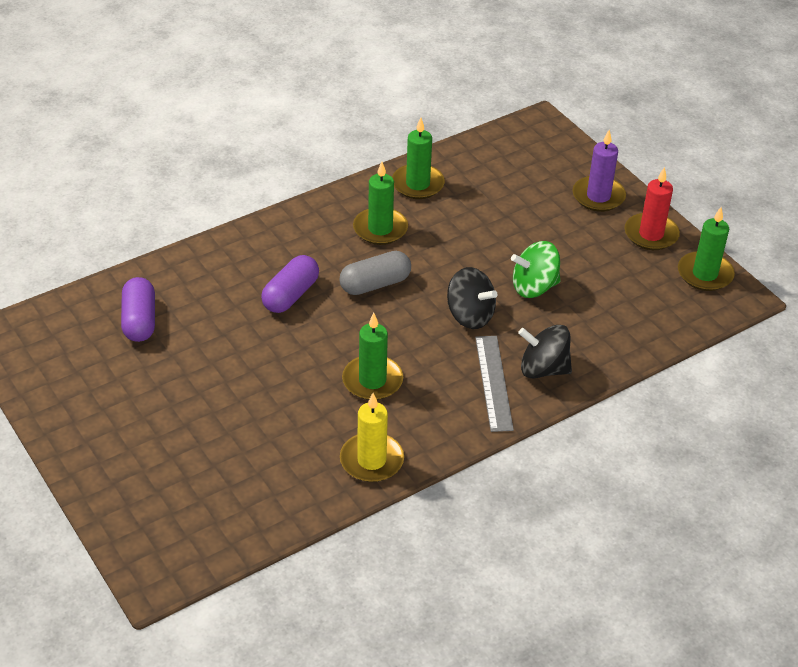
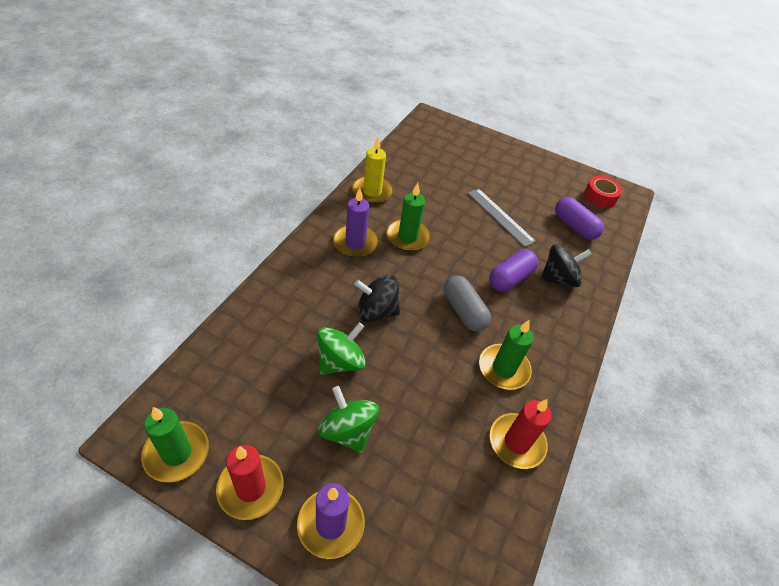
camera: 145 degrees right, 5 degrees up
purple capsule [261,255,319,313] -> purple capsule turned 45 degrees clockwise [489,249,538,291]
grey capsule [340,251,411,295] -> grey capsule turned 60 degrees counterclockwise [444,276,491,332]
green candle [392,118,445,199] -> red candle [490,399,551,469]
grey ruler [475,336,514,432] -> grey ruler moved to [467,188,536,247]
black spinning top [518,325,572,378] -> black spinning top moved to [541,244,592,287]
none -> green spinning top [318,386,379,453]
none -> purple candle [333,188,378,258]
none -> red tape [584,176,622,208]

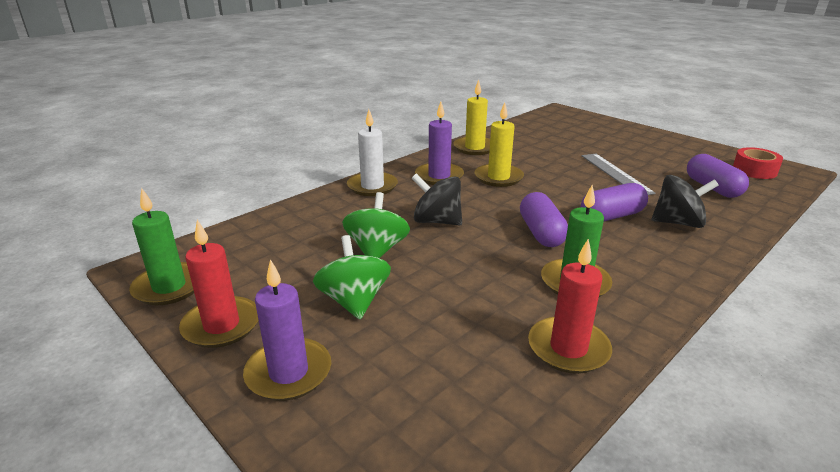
camera: 25 degrees right, 20 degrees down
green spinning top [317,322,366,375] -> green spinning top turned 60 degrees counterclockwise [342,192,410,258]
green candle [386,183,430,251] -> yellow candle [475,102,524,187]
grey capsule [444,276,491,332] -> purple capsule [520,192,568,247]
none -> white candle [347,110,398,196]

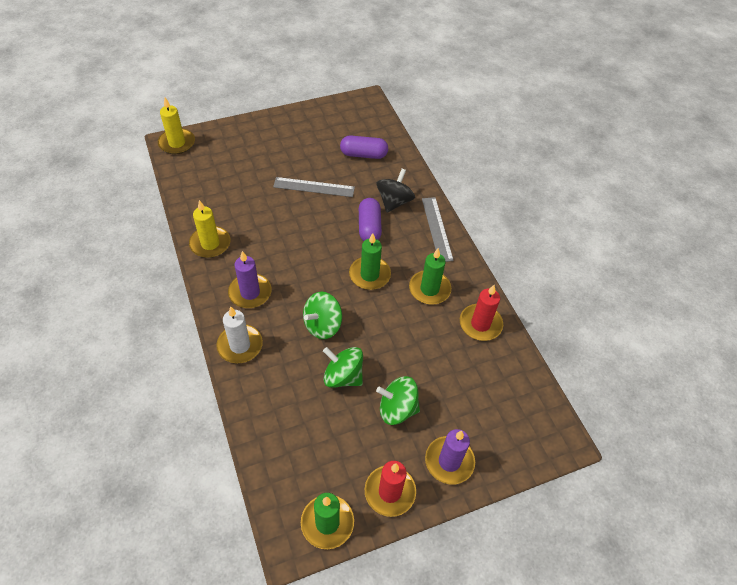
camera: 70 degrees left, 25 degrees up
black spinning top [412,173,462,226] -> green spinning top [303,292,342,339]
yellow candle [475,102,524,187] -> yellow candle moved to [158,98,195,154]
purple capsule [520,192,568,247] -> green candle [349,233,391,290]
red tape [733,147,783,179] -> none
none -> grey ruler [422,197,454,262]

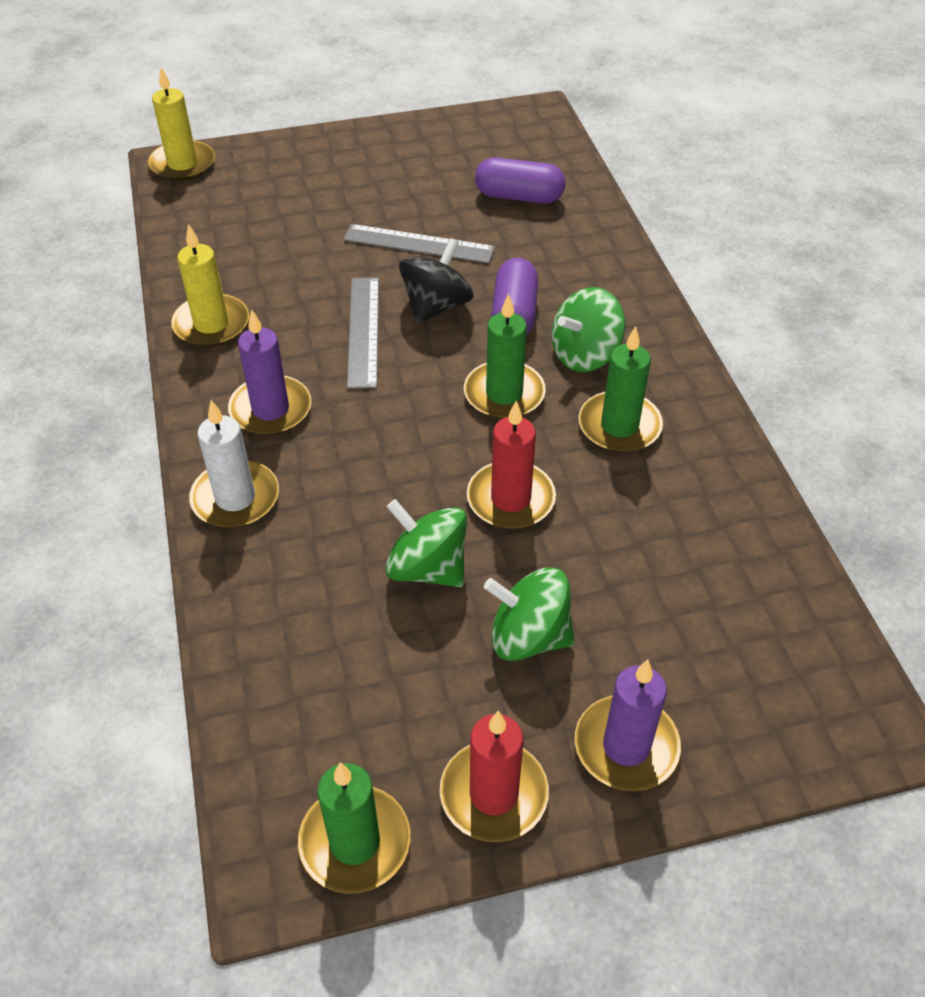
camera: 10 degrees right, 5 degrees down
green spinning top [303,292,342,339] -> green spinning top moved to [552,287,625,372]
black spinning top [377,168,415,212] -> black spinning top moved to [399,238,474,324]
grey ruler [422,197,454,262] -> grey ruler moved to [347,277,379,389]
red candle [460,285,503,341] -> red candle moved to [467,401,556,529]

